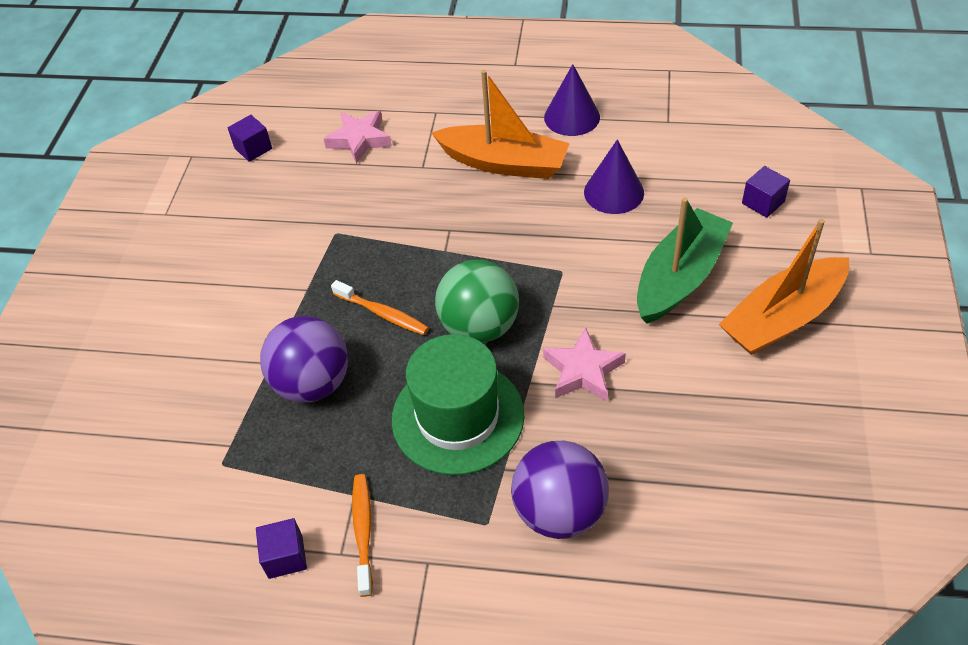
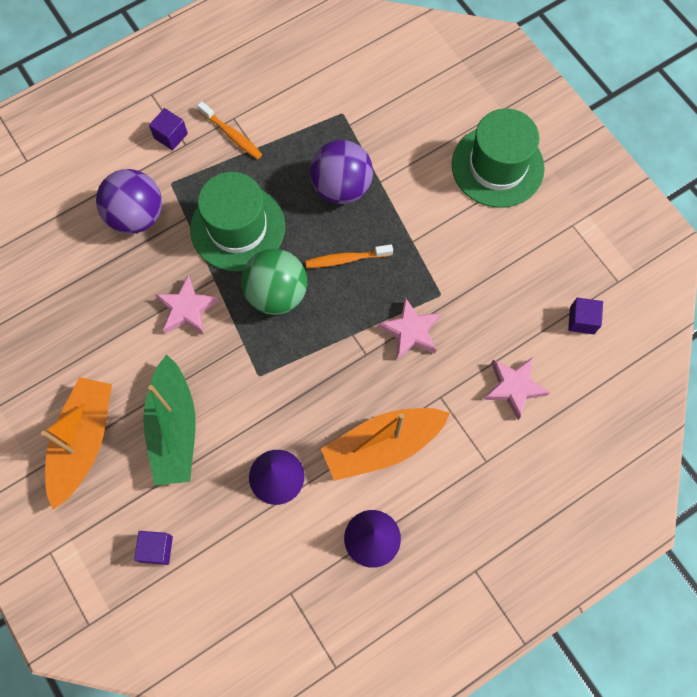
camera: 135 degrees right, 20 degrees up
purple cube [256,518,307,579] -> purple cube moved to [149,108,188,151]
none -> pink star [378,297,441,360]
none -> green hat [452,109,545,208]

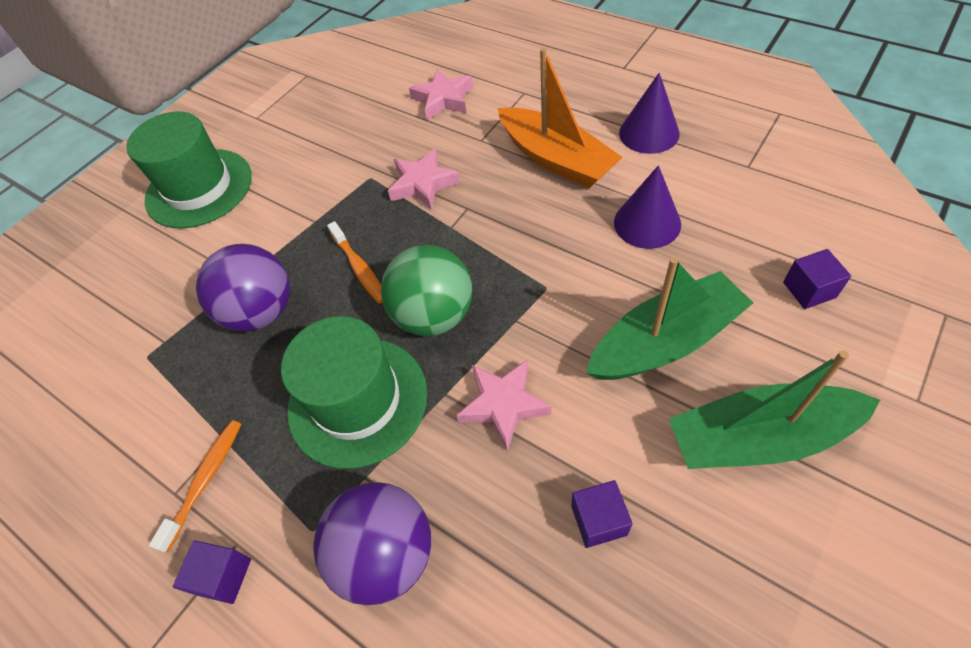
camera: 105 degrees left, 15 degrees down
orange boat [41,377,112,510] -> green boat [669,350,880,469]
purple cube [568,298,603,334] -> purple cube moved to [571,480,633,548]

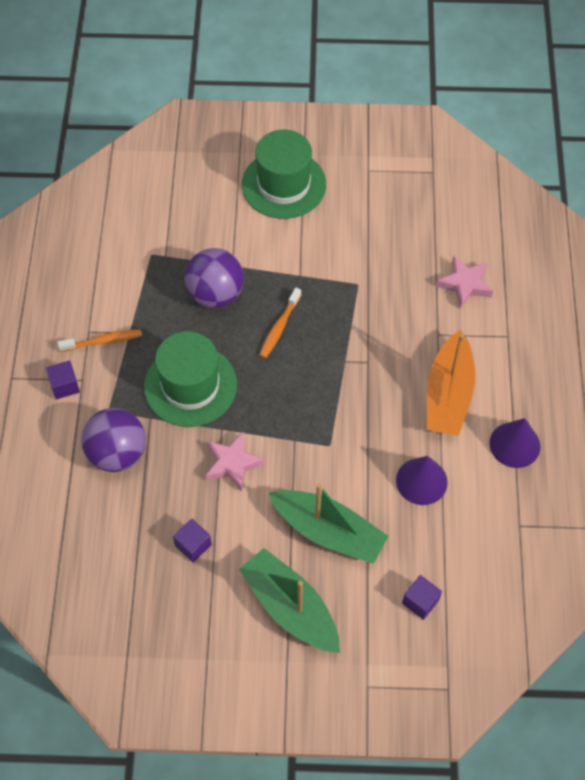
camera: 50 degrees right, 5 degrees up
green ball [381,245,472,336] -> none
pink star [388,148,460,209] -> none

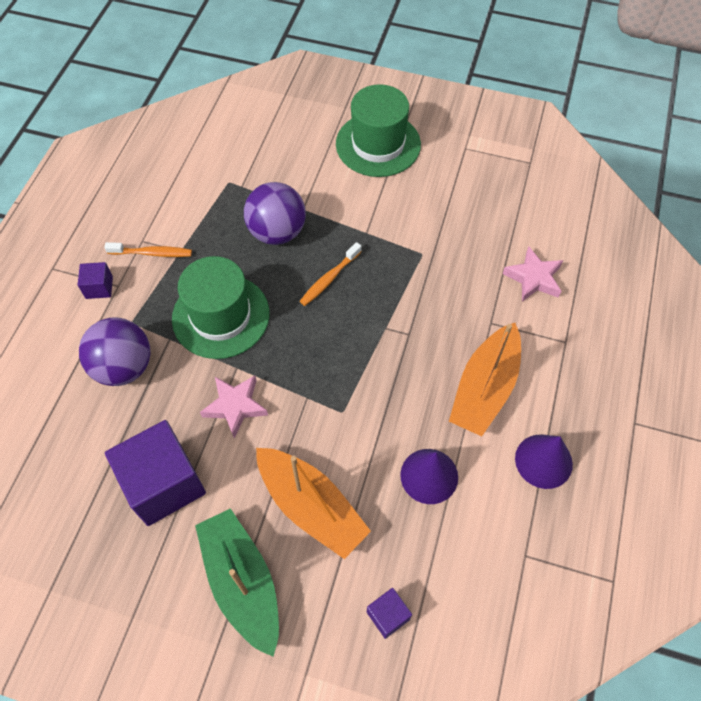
camera: 15 degrees right, 0 degrees up
purple cube [173,519,212,562] -> purple cube [105,420,206,526], size x2.19
green boat [269,483,388,564] -> orange boat [256,448,371,559]

